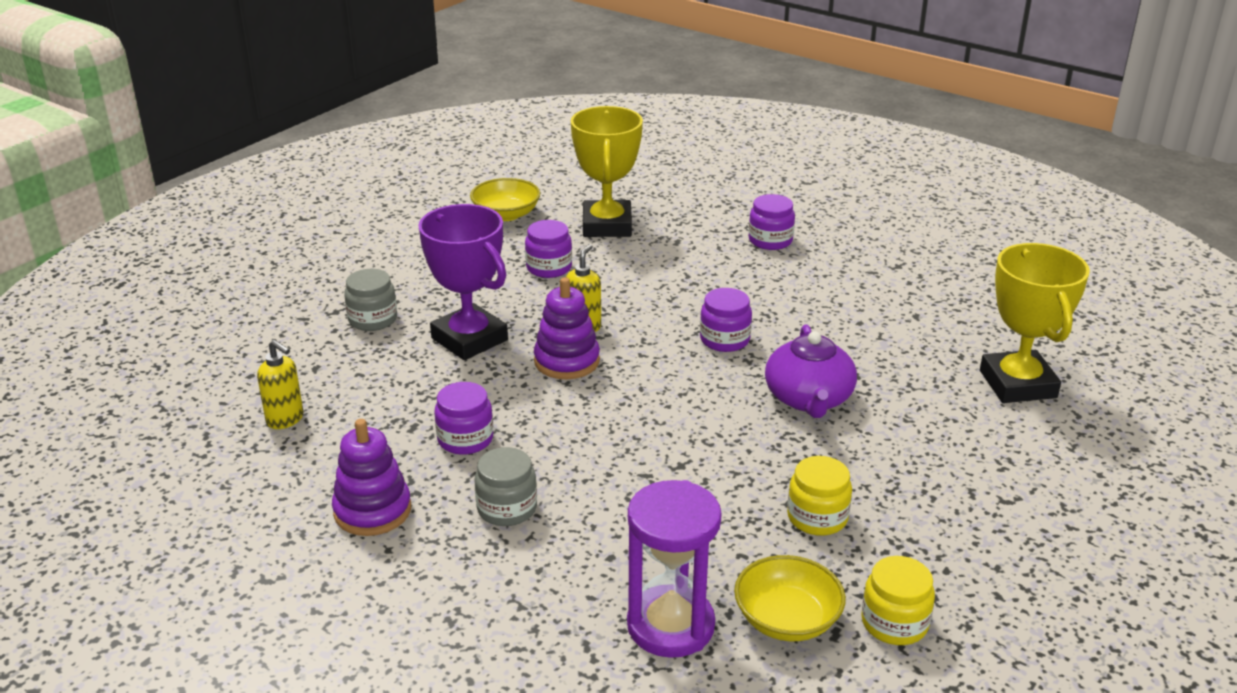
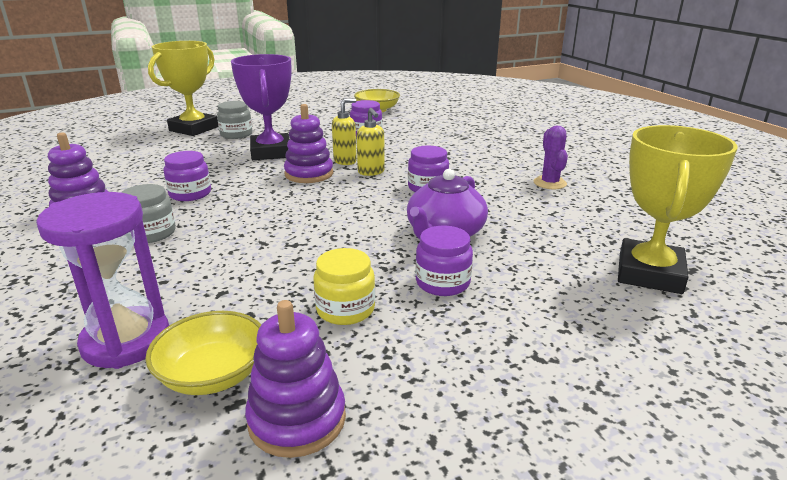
camera: 30 degrees right, 5 degrees down
yellow soap dispenser [257,340,304,429] -> yellow soap dispenser moved to [357,108,385,176]
yellow trophy [571,106,643,237] -> yellow trophy moved to [148,41,218,136]
purple jar [749,194,795,250] -> purple jar moved to [415,226,473,296]
yellow jar [861,556,935,645] -> purple stacking toy [245,300,346,458]
none -> purple cactus [534,125,568,189]

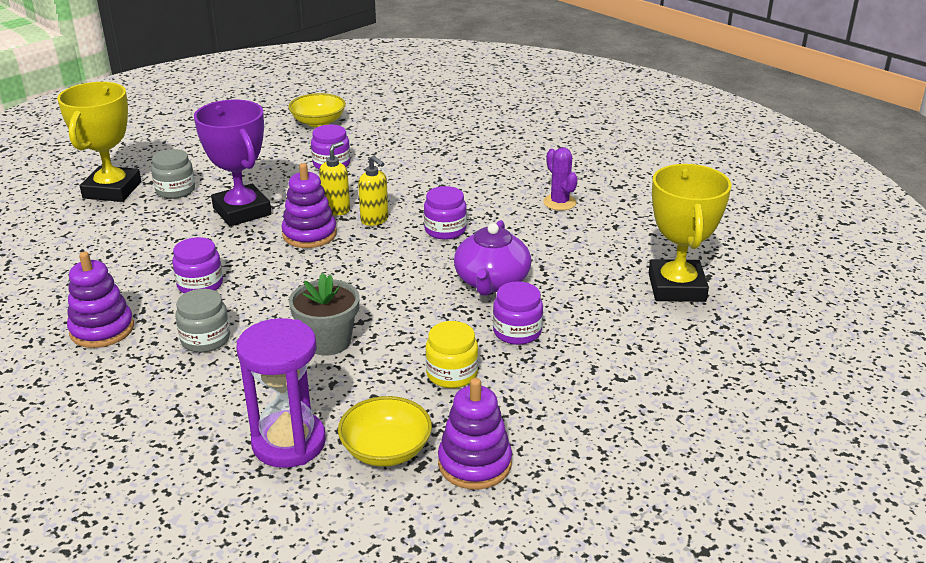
camera: 20 degrees left, 5 degrees up
none -> grey flower pot [289,273,360,356]

